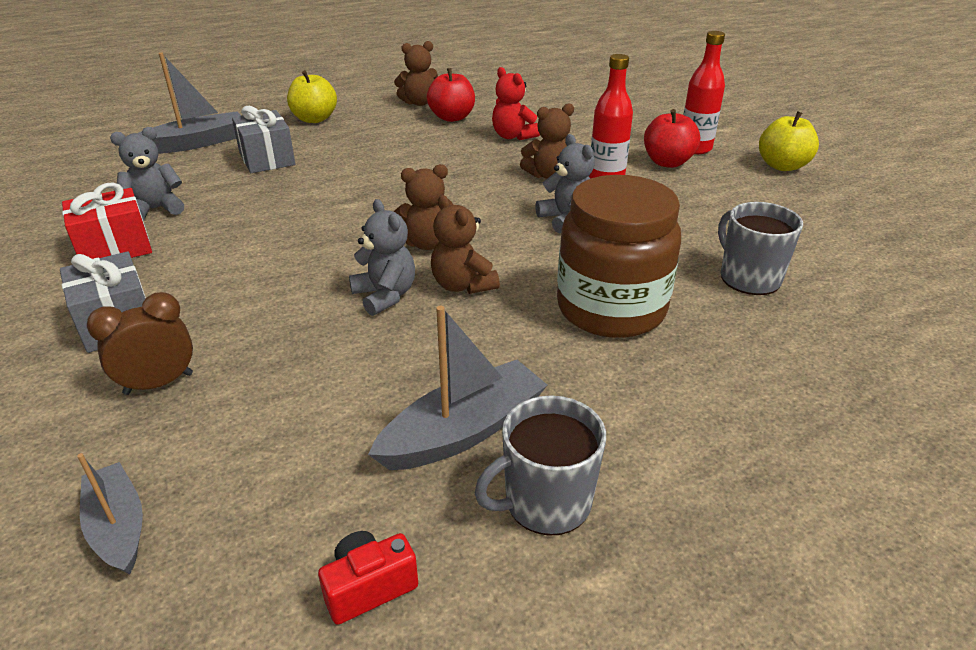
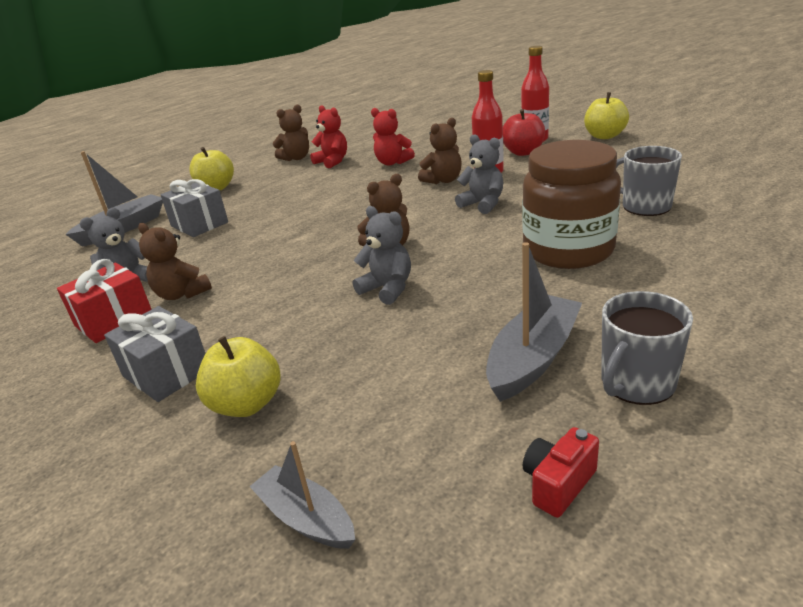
camera: 15 degrees left, 5 degrees down
brown clock [87,292,193,395] -> yellow apple [196,336,281,417]
red apple [427,68,475,122] -> red teddy bear [310,105,347,168]
brown teddy bear [431,195,500,294] -> brown teddy bear moved to [138,223,212,300]

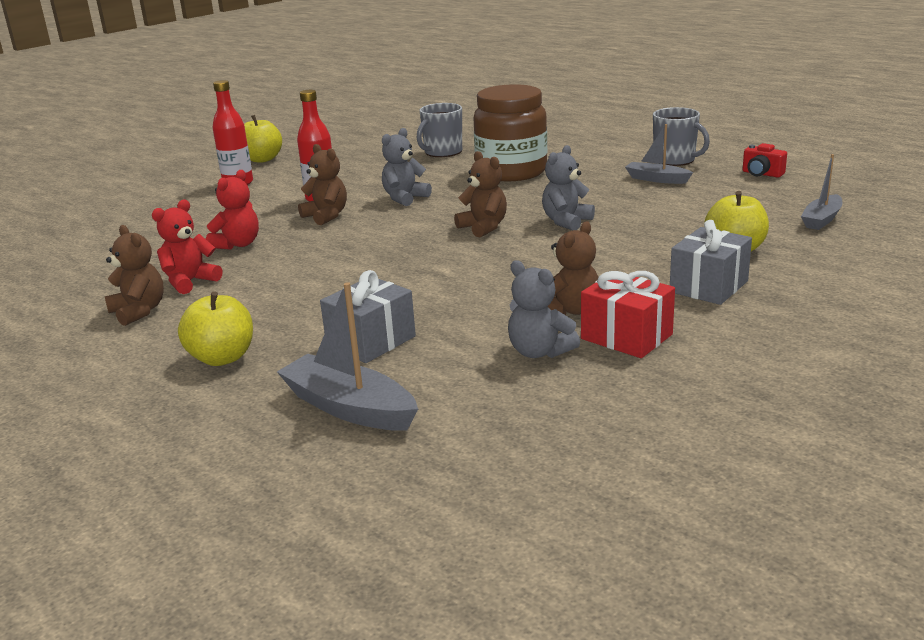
camera: 95 degrees left, 5 degrees down
grey boat [486,242,582,402] -> grey boat [625,124,693,184], size x0.64
red apple [503,109,545,156] -> none

